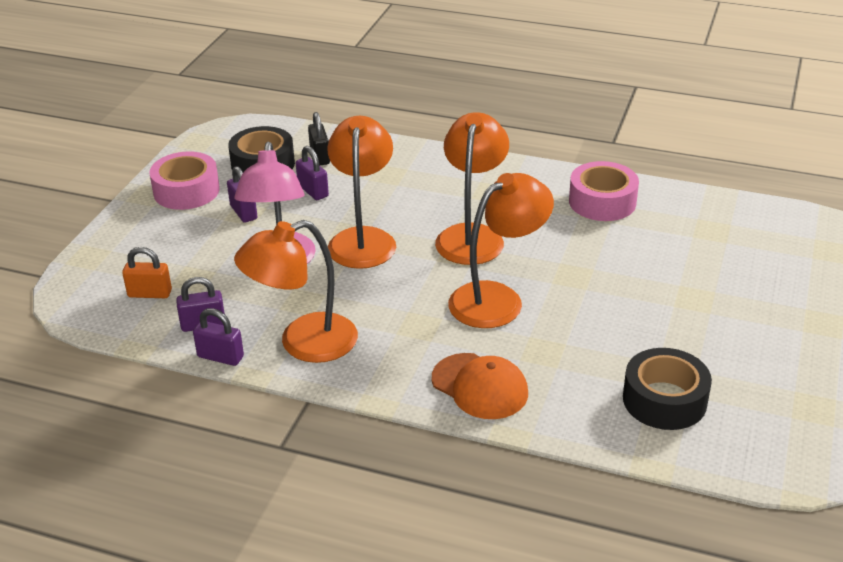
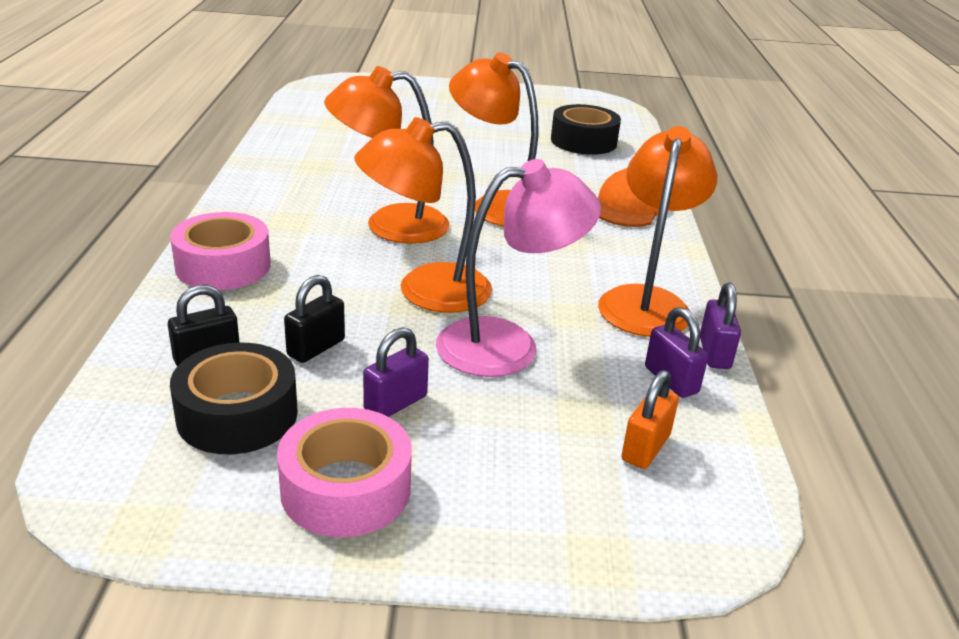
camera: 110 degrees left, 5 degrees down
orange padlock [122,247,172,298] -> orange padlock turned 45 degrees clockwise [621,370,679,469]
orange lamp [234,220,358,363] -> orange lamp turned 120 degrees counterclockwise [598,126,717,337]
purple padlock [296,146,329,200] -> black padlock [284,275,345,363]
pink tape [569,161,639,221] -> pink tape moved to [170,212,271,290]

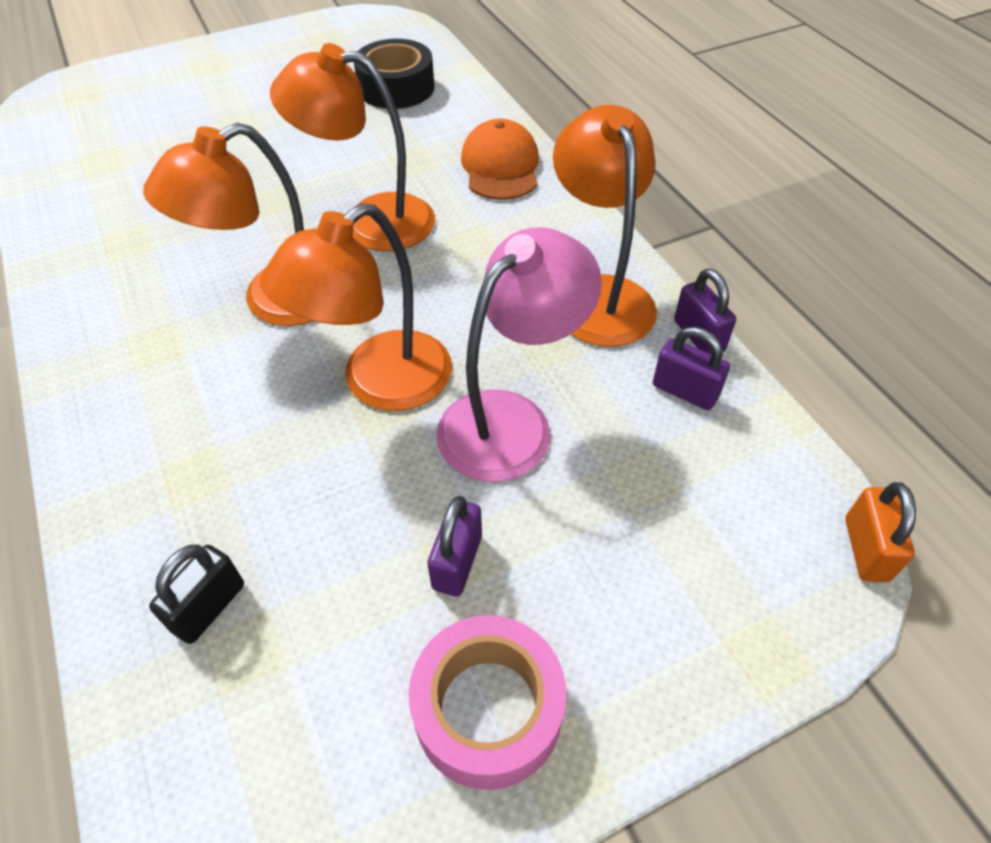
camera: 25 degrees left, 20 degrees up
pink tape [170,212,271,290] -> none
black tape [170,342,298,454] -> none
black padlock [284,275,345,363] -> none
orange padlock [621,370,679,469] -> orange padlock moved to [846,482,916,582]

